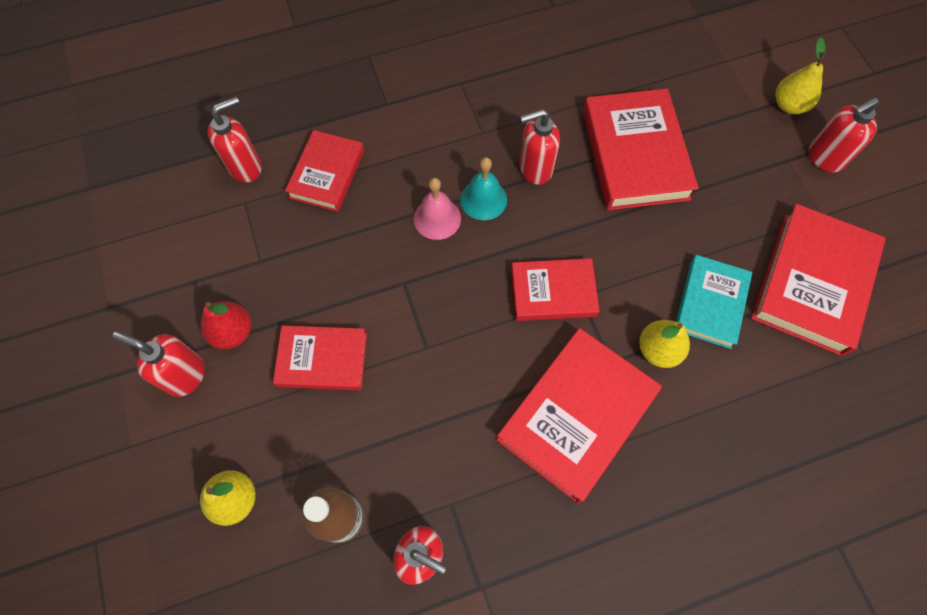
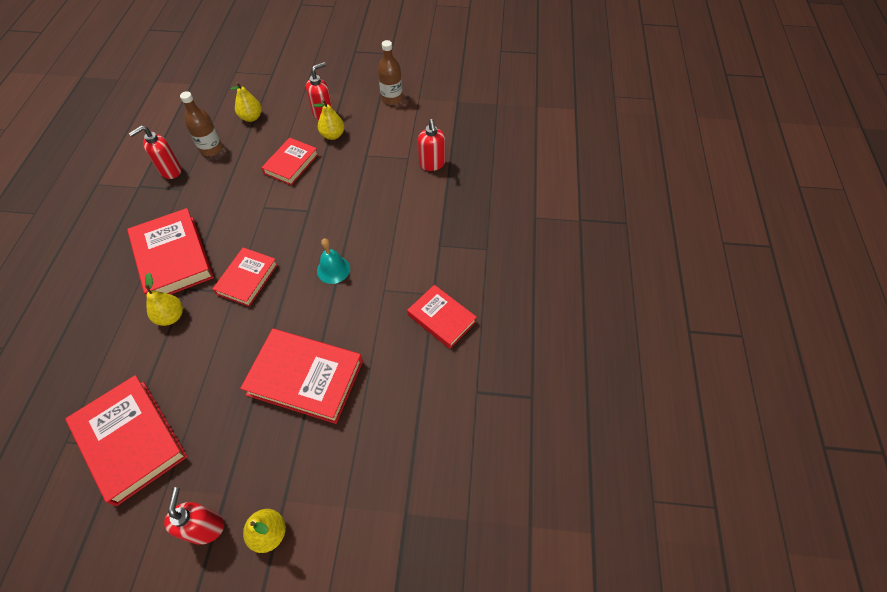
camera: 115 degrees right, 10 degrees down
red pear [201,302,251,349] -> yellow pear [314,100,344,140]
red book [285,130,364,212] -> red book moved to [407,285,477,349]
pink bell [414,178,461,240] -> none
red soap dispenser [519,109,560,185] -> none
turquoise book [676,255,752,349] -> none
none -> brown bottle [378,40,403,105]

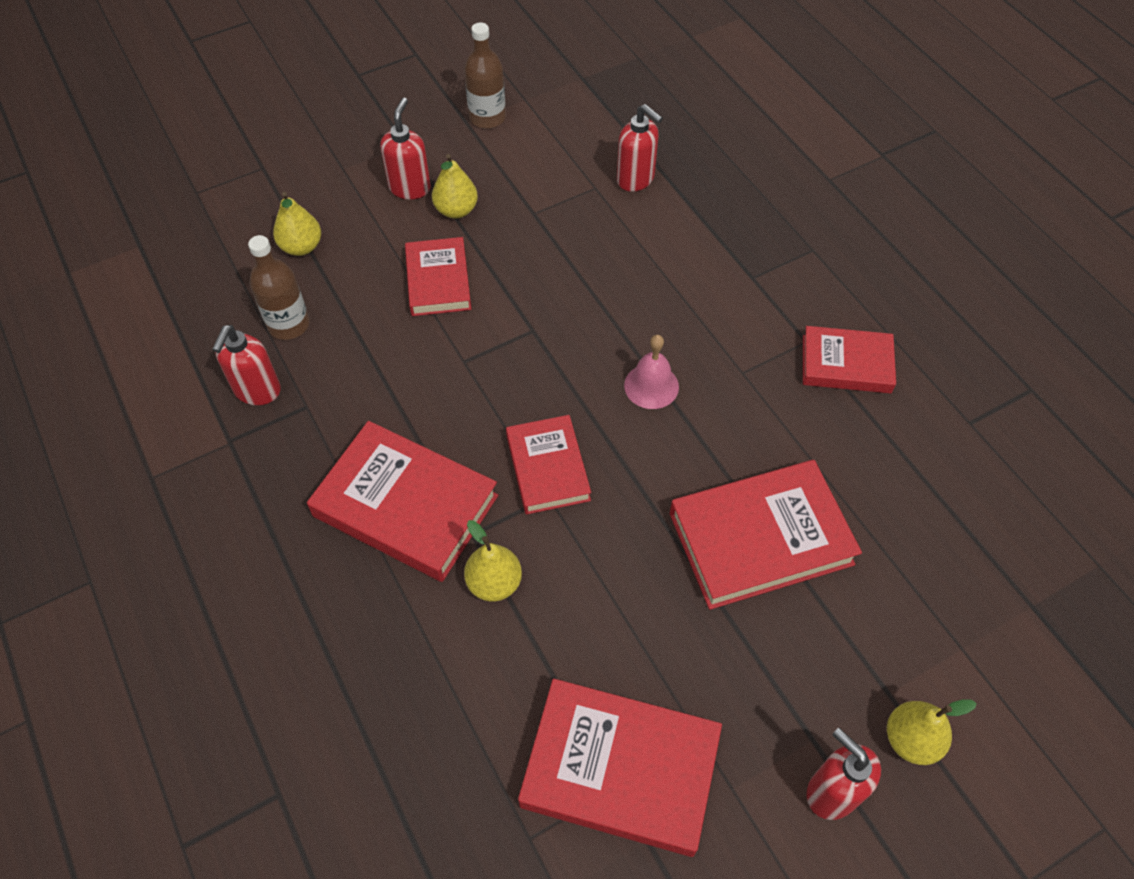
camera: 35 degrees left, 0 degrees up
turquoise bell [317,238,350,284] -> pink bell [624,335,679,409]

